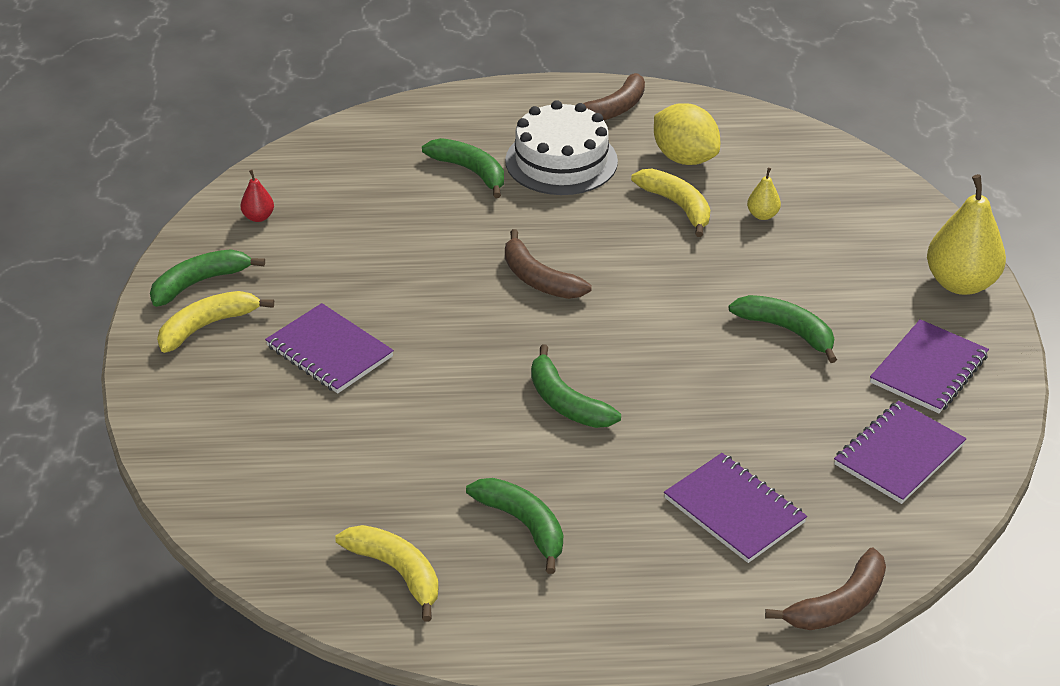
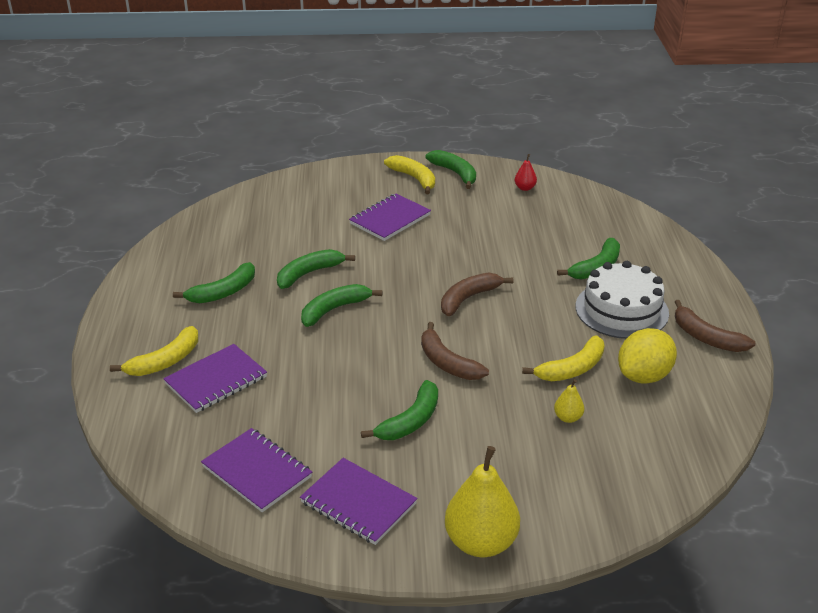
camera: 90 degrees right, 5 degrees down
yellow banana [335,525,439,622] -> yellow banana moved to [110,326,198,376]
brown banana [765,548,886,630] -> brown banana moved to [421,322,489,380]
none -> green banana [277,249,355,289]

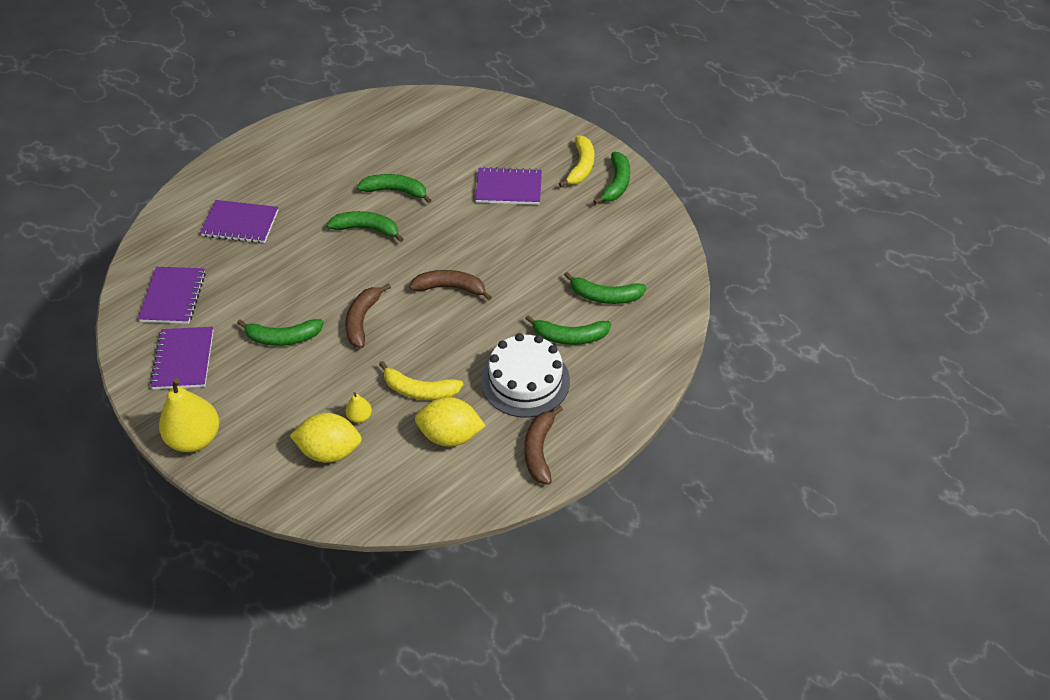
camera: 50 degrees right, 15 degrees up
yellow banana [110,326,198,376] -> none
green banana [173,262,255,303] -> green banana moved to [564,272,647,304]
red pear [515,154,537,191] -> none
none -> yellow lemon [290,413,362,463]

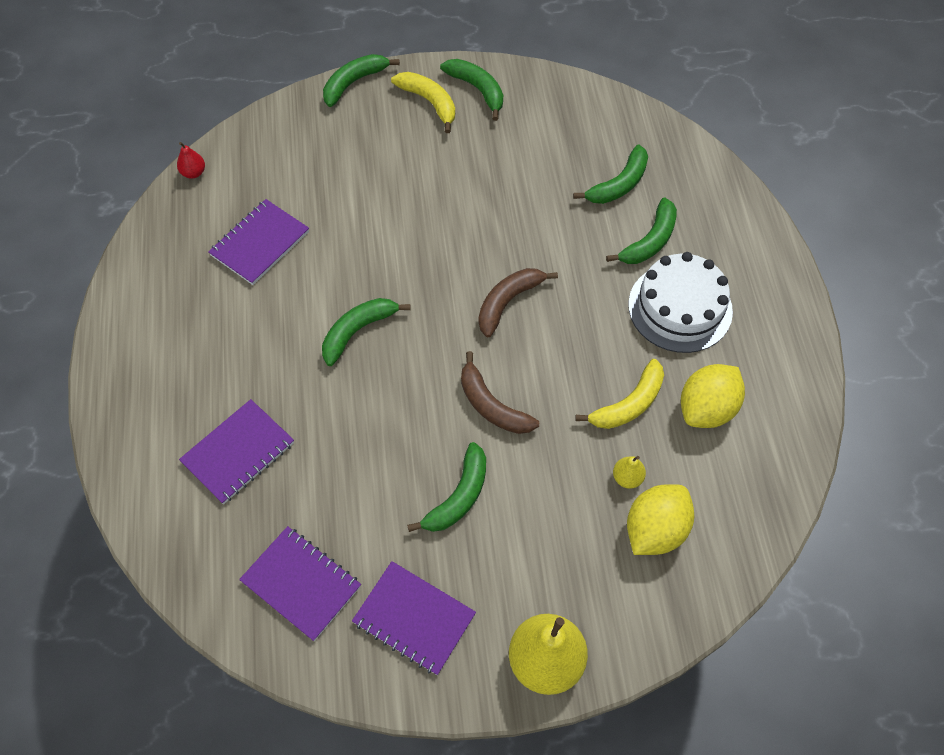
camera: 55 degrees left, 10 degrees up
green banana [357,174,431,203] -> green banana moved to [323,54,400,107]
purple notebook [475,167,542,205] -> purple notebook moved to [208,199,309,285]
brown banana [525,406,563,485] -> none
none -> red pear [177,142,205,179]

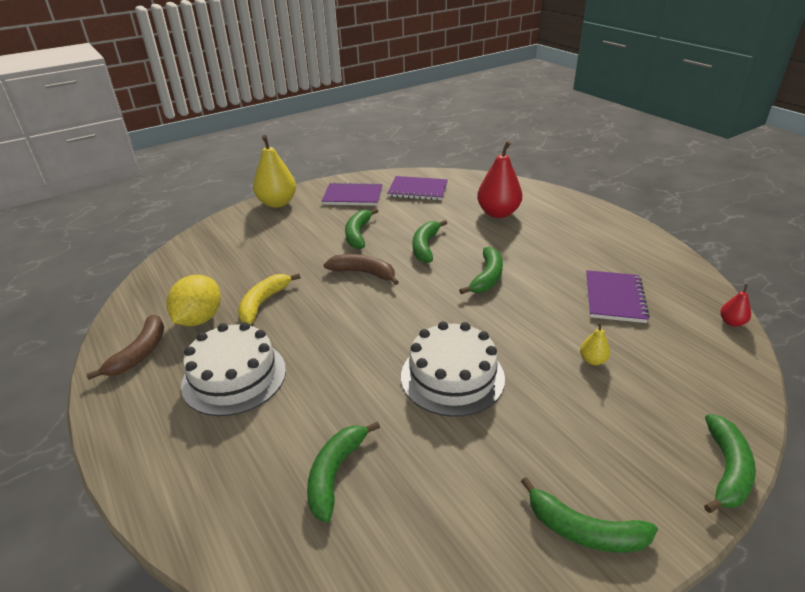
camera: 155 degrees right, 25 degrees down
purple notebook [179,399,294,504] -> red pear [477,141,522,218]
yellow banana [391,72,455,133] -> none
brown banana [478,268,558,337] -> brown banana moved to [86,315,164,380]
green banana [606,197,677,264] -> green banana moved to [413,220,447,263]
yellow pear [613,456,646,489] -> yellow pear moved to [580,322,611,365]
yellow lemon [627,484,694,555] -> none
none -> white cake [401,321,505,417]

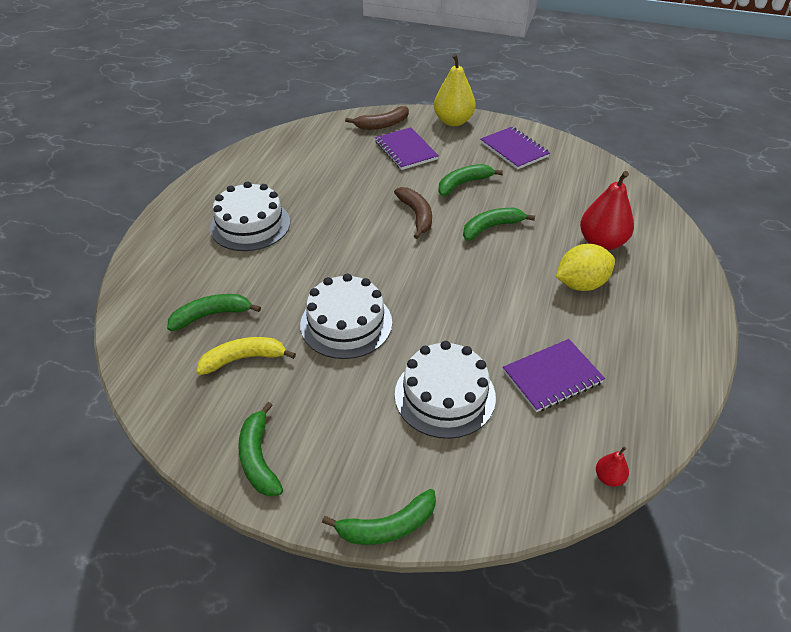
camera: 50 degrees right, 10 degrees up
brown banana [86,315,164,380] -> brown banana moved to [345,106,409,130]
yellow lemon [166,275,221,326] -> yellow lemon moved to [556,244,615,291]
yellow banana [238,273,300,325] -> yellow banana moved to [196,337,296,375]
purple notebook [387,176,448,201] -> purple notebook moved to [375,127,439,170]
green banana [459,247,503,294] -> none
yellow pear [580,322,611,365] -> white cake [395,341,496,439]

